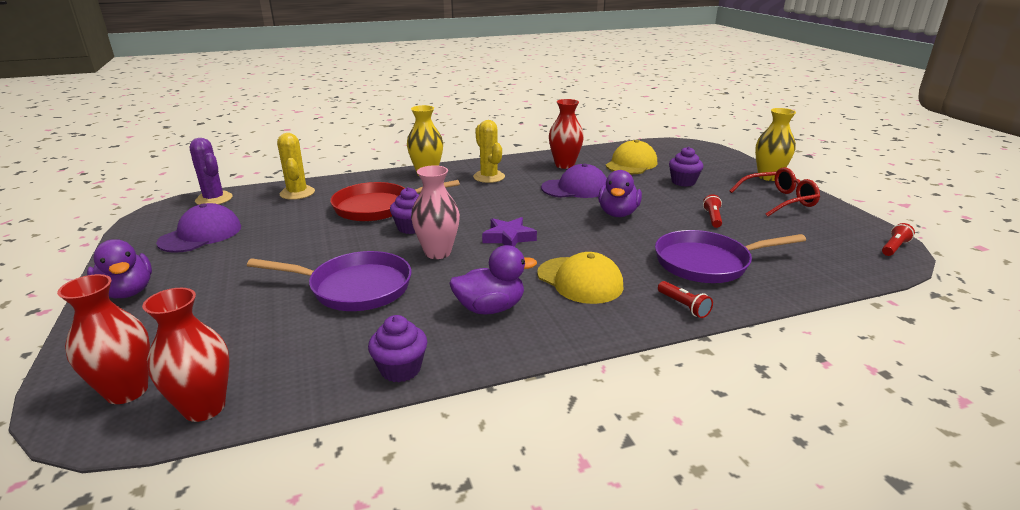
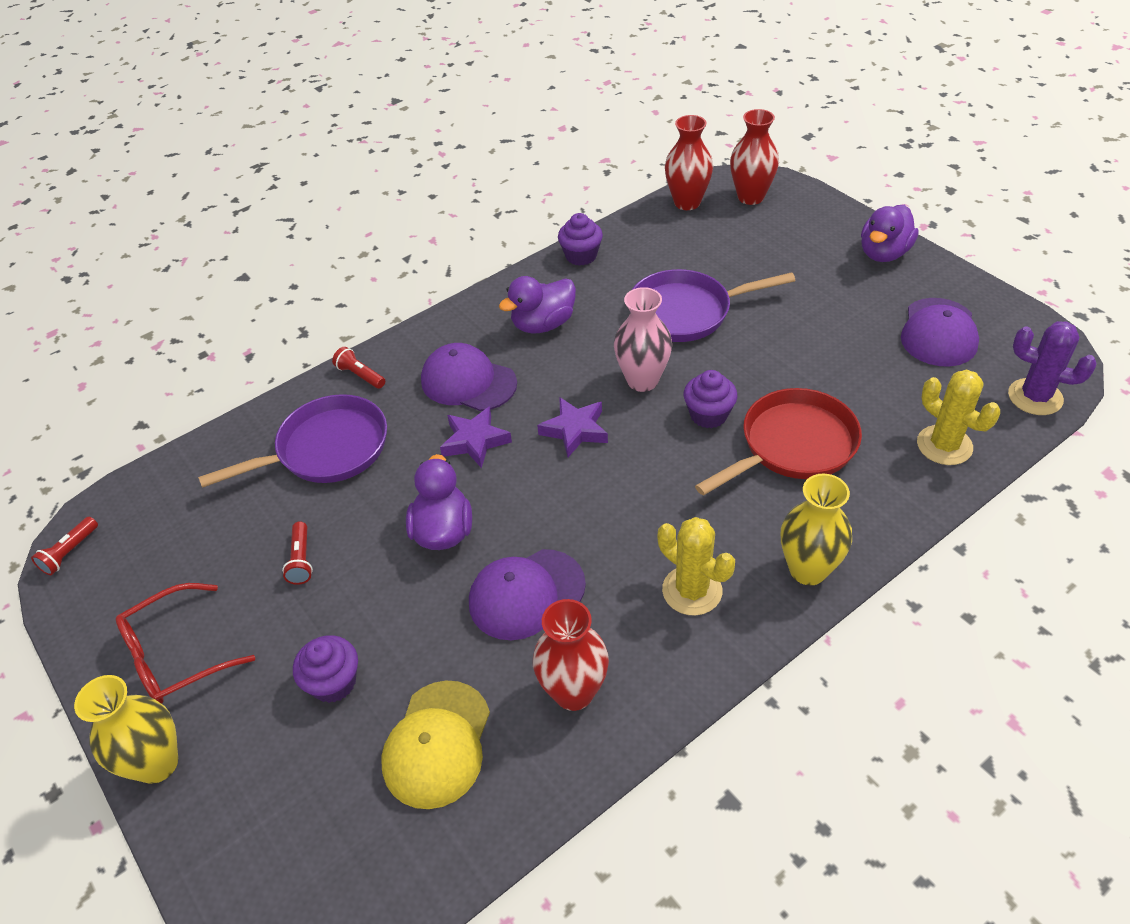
camera: 165 degrees right, 20 degrees up
purple duck [87,239,152,298] -> purple duck turned 90 degrees counterclockwise [861,205,919,262]
yellow cap [537,252,624,304] -> purple cap [421,343,517,411]
none -> purple star [440,406,512,468]

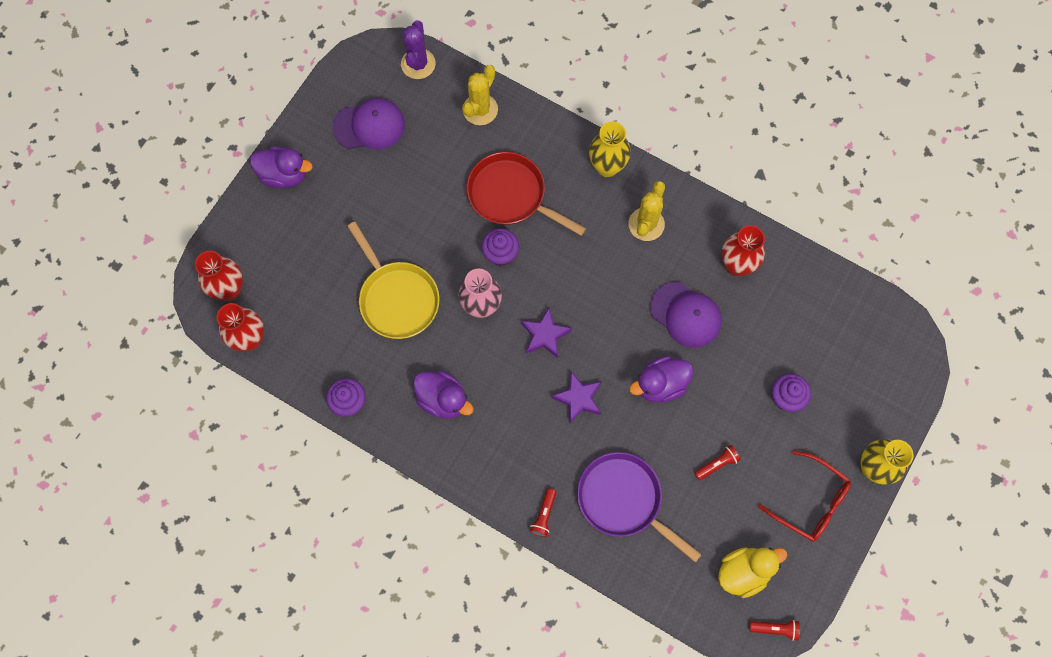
camera: 115 degrees left, 25 degrees up
yellow cap [381,681,490,809] -> none
purple cap [421,343,517,411] -> none
purple pan [629,269,796,342] -> yellow pan [347,222,440,339]
none -> yellow duck [718,547,788,598]

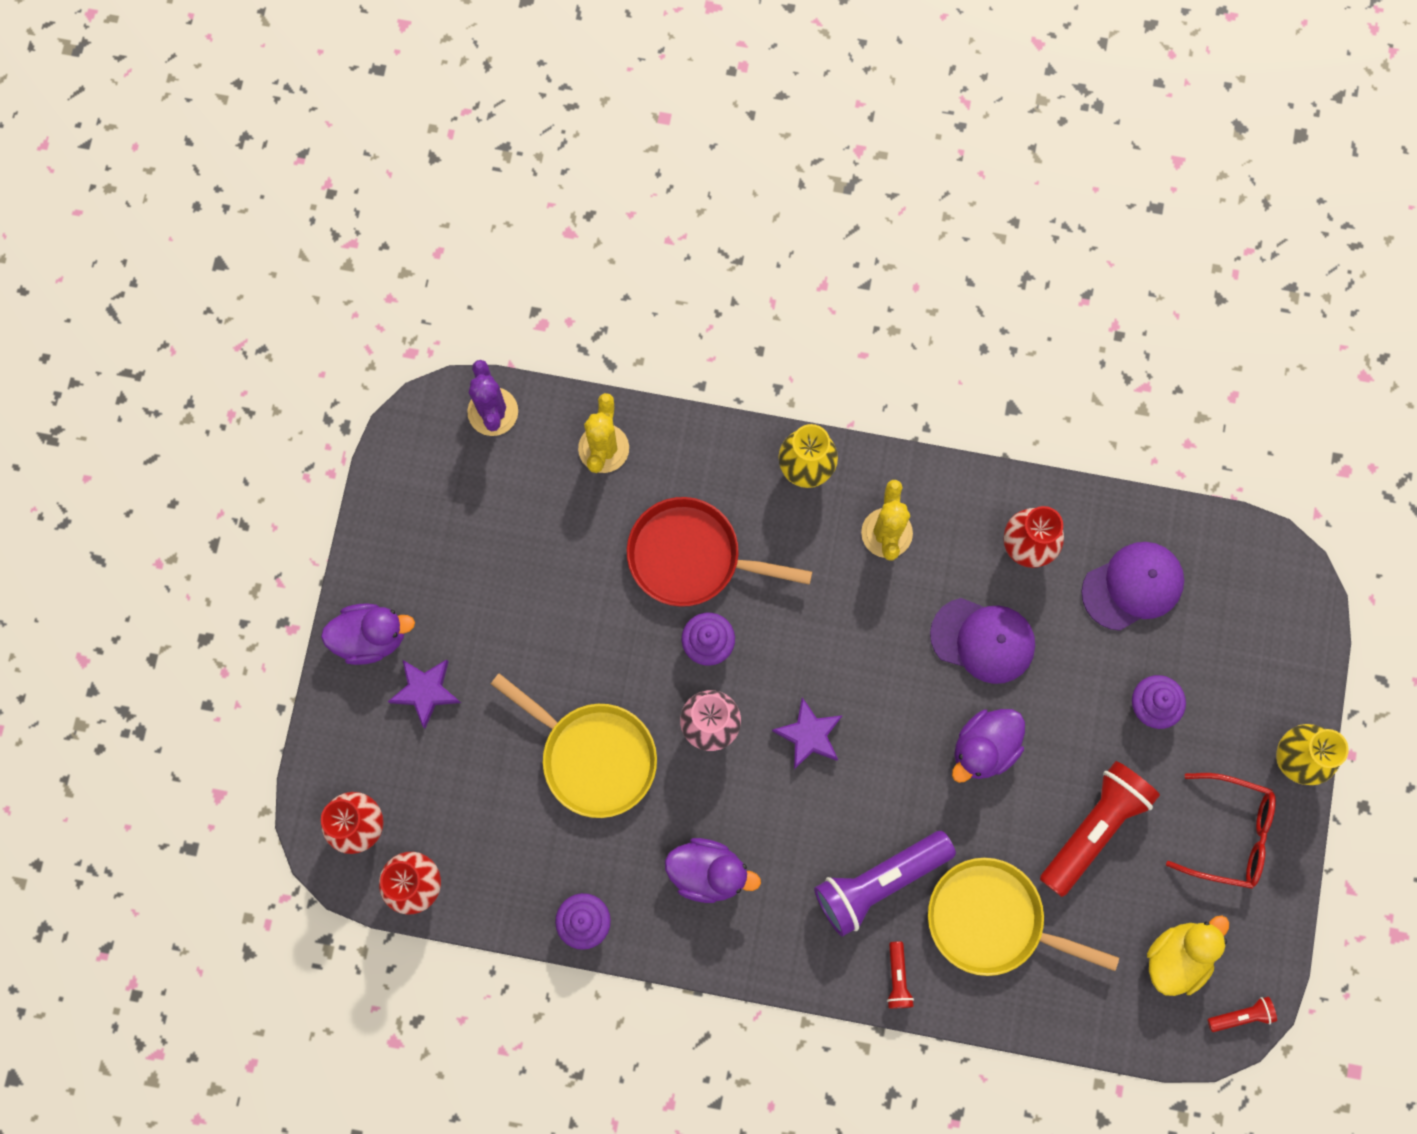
camera: 20 degrees left, 5 degrees up
purple cap [332,98,405,149] -> purple cap moved to [1081,542,1184,631]
purple star [551,371,601,423] -> purple star moved to [388,659,461,729]
purple pan [577,452,702,563] -> yellow pan [928,858,1119,976]
red flashlight [694,445,741,480] -> red flashlight [1040,761,1160,897], size x2.21
none -> purple flashlight [814,831,956,937]

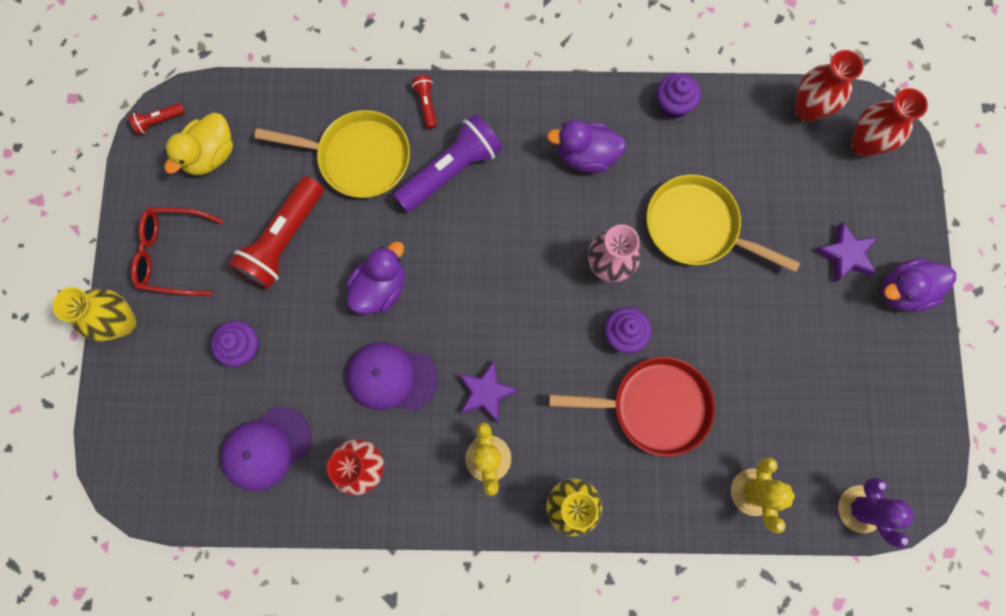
camera: 170 degrees right, 0 degrees up
purple star [772,697,843,769] -> purple star moved to [459,361,519,423]

